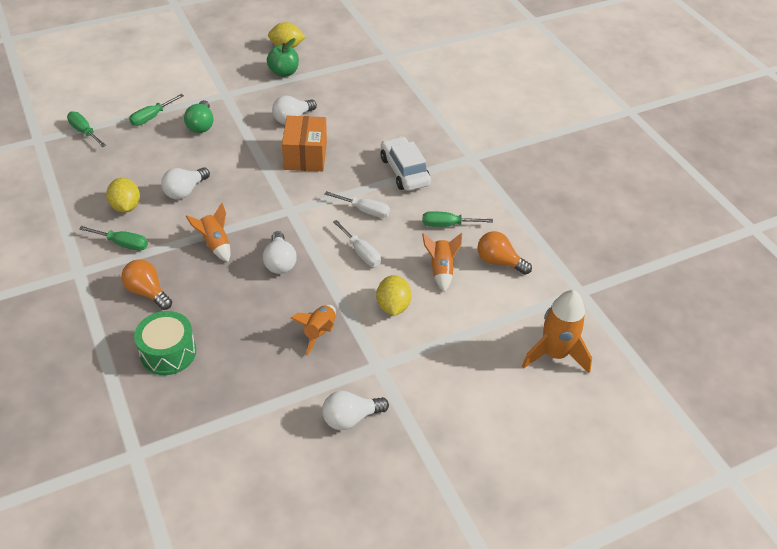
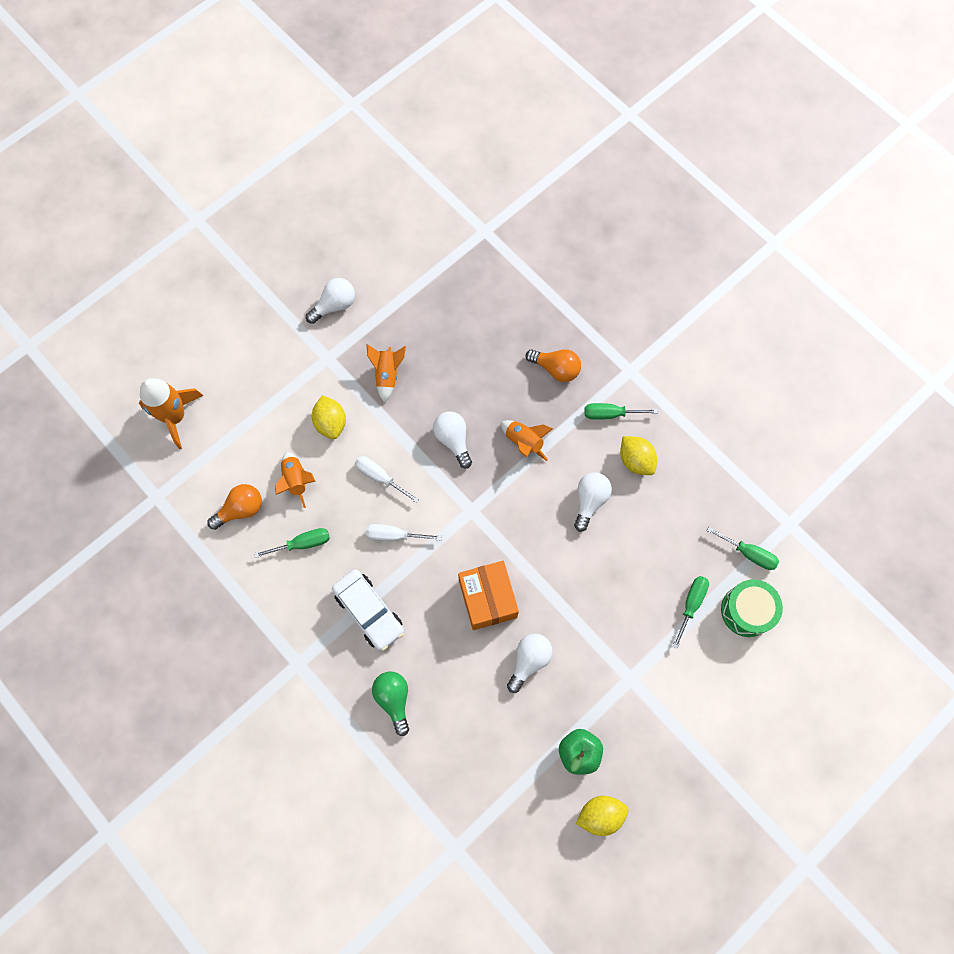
camera: 165 degrees right, 25 degrees up
green drum [134,311,196,375] -> green drum moved to [721,579,783,637]
green light bulb [184,100,214,133] -> green light bulb moved to [372,671,409,736]
orange light bulb [477,231,532,275] -> orange light bulb turned 45 degrees counterclockwise [207,484,262,530]

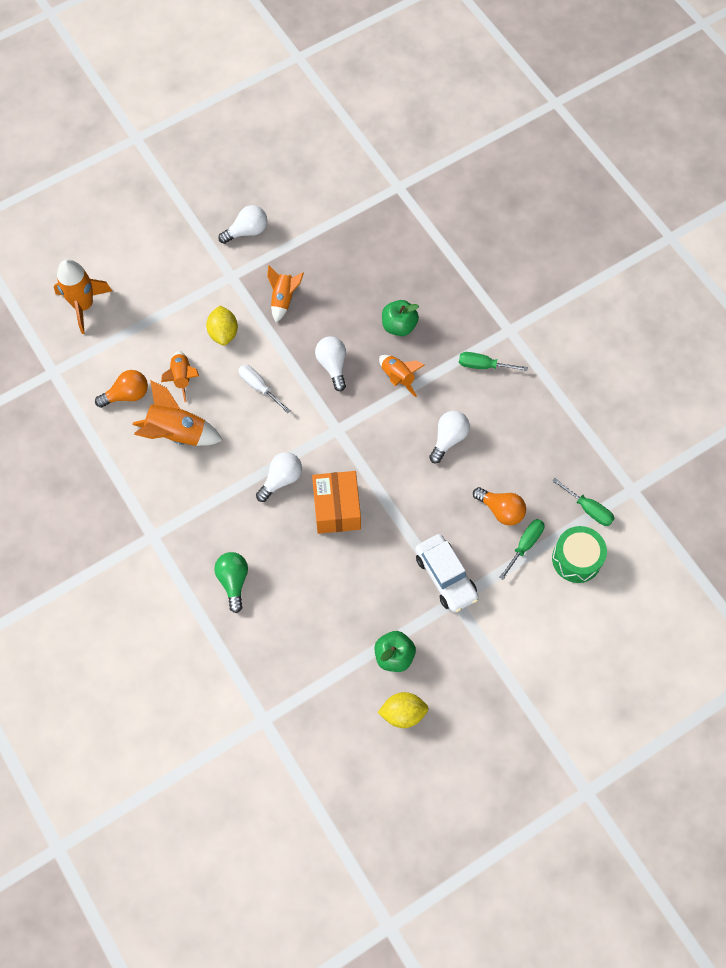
camera: 10 degrees right, 5 degrees down
green screwdriver [254,528,330,558] -> orange rocket [132,380,223,446]
white car [332,569,404,651] -> white car moved to [415,534,479,612]
white screwdriver [366,524,442,541] -> none
white light bulb [507,633,553,693] -> white light bulb moved to [256,452,302,502]
orange light bulb [526,349,581,382] -> orange light bulb moved to [473,487,526,526]
yellow lemon [620,436,657,475] -> none
none -> green apple [382,300,419,336]

